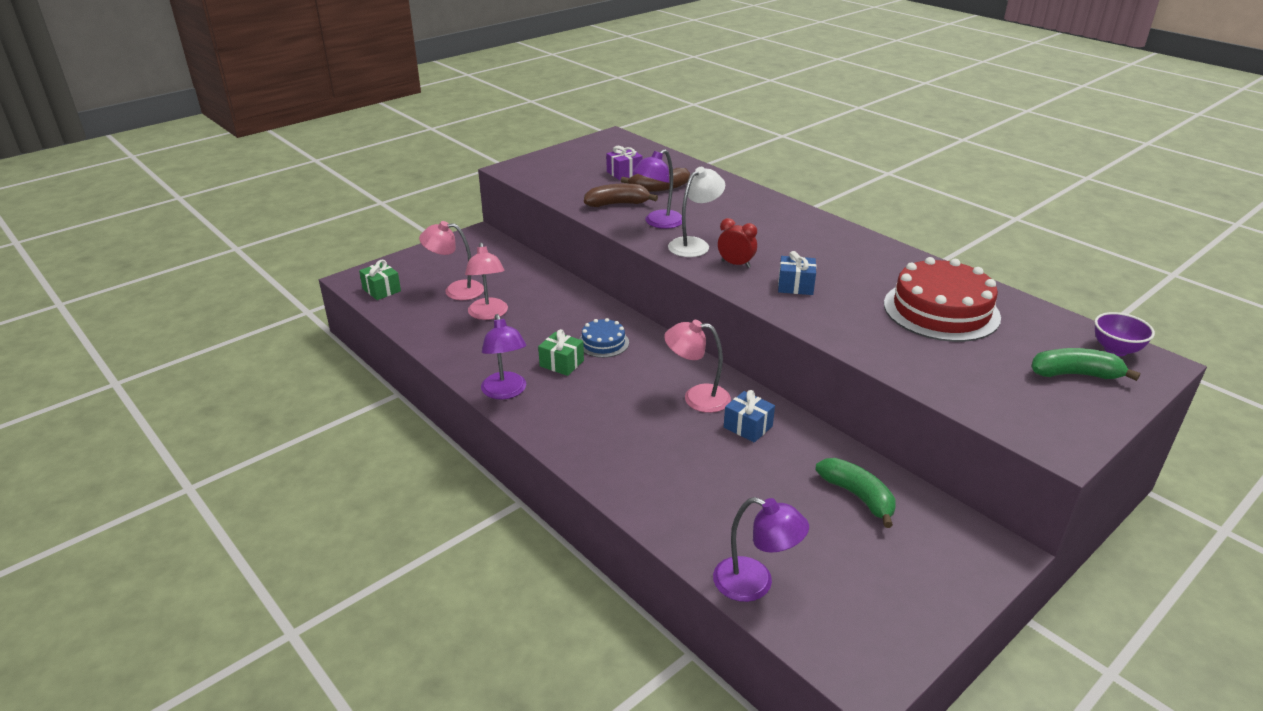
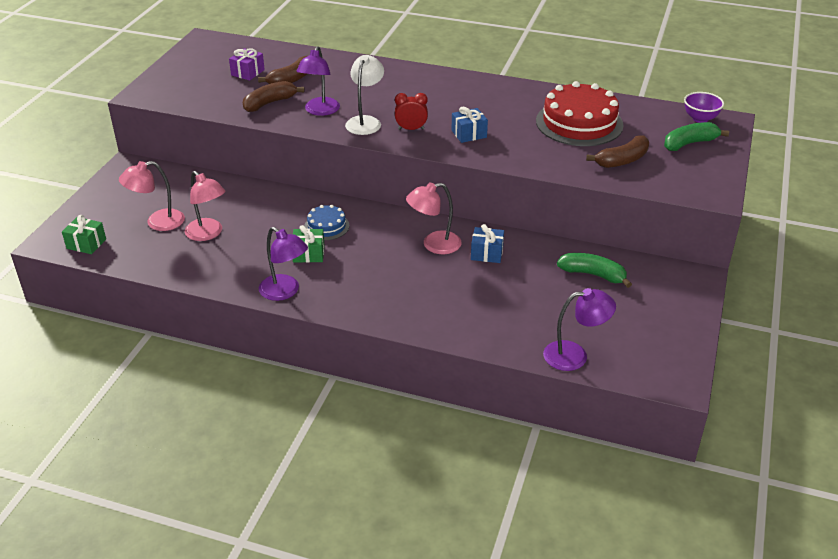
camera: 30 degrees left, 5 degrees up
none -> brown banana [586,135,649,168]

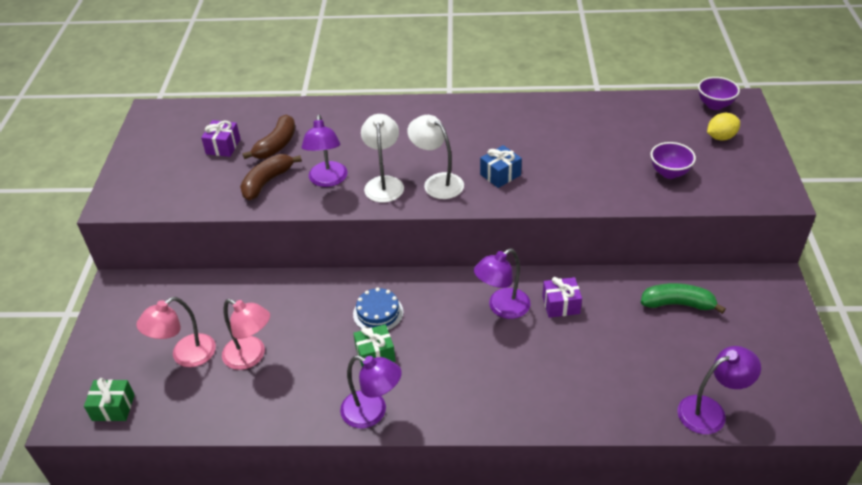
camera: 15 degrees left, 5 degrees up
red clock [395,93,428,130] -> white lamp [407,115,464,199]
pink lamp [406,183,461,254] -> purple lamp [474,248,531,319]
blue gift [471,224,504,263] -> purple gift [542,277,582,318]
red cake [536,81,624,146] -> none
brown banana [586,135,649,168] -> purple bowl [650,142,696,179]
green banana [664,122,729,151] -> yellow lemon [707,113,740,141]

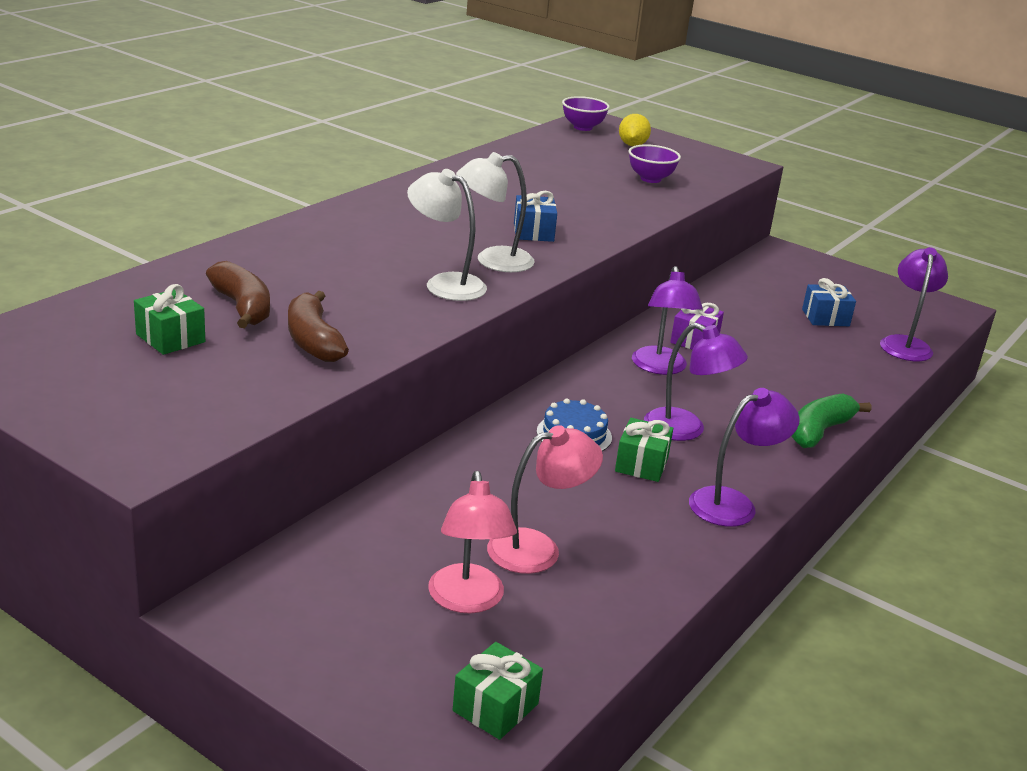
camera: 60 degrees left, 15 degrees down
purple gift [201,120,240,157] -> green gift [134,284,205,355]
purple lamp [302,115,348,187] -> purple lamp moved to [644,323,748,441]
green banana [641,283,726,314] -> green banana moved to [791,393,871,448]
none -> blue gift [802,278,856,326]

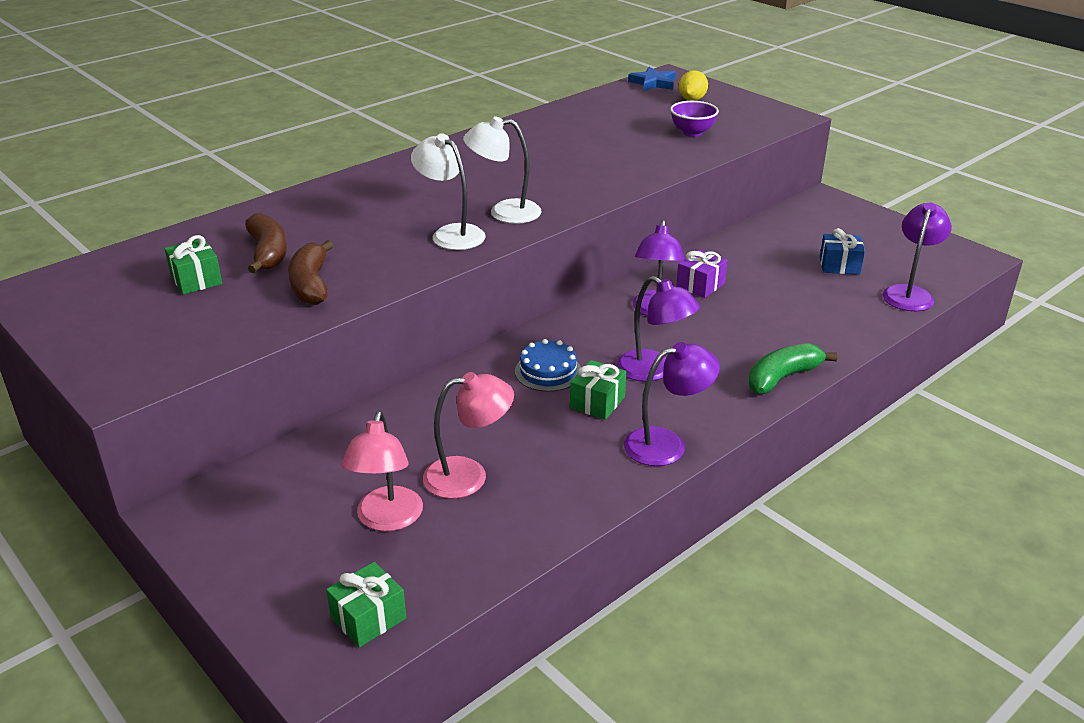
camera: 15 degrees right, 5 degrees up
blue gift [514,191,557,242] -> none
purple bowl [562,96,610,131] -> blue star [628,67,676,91]

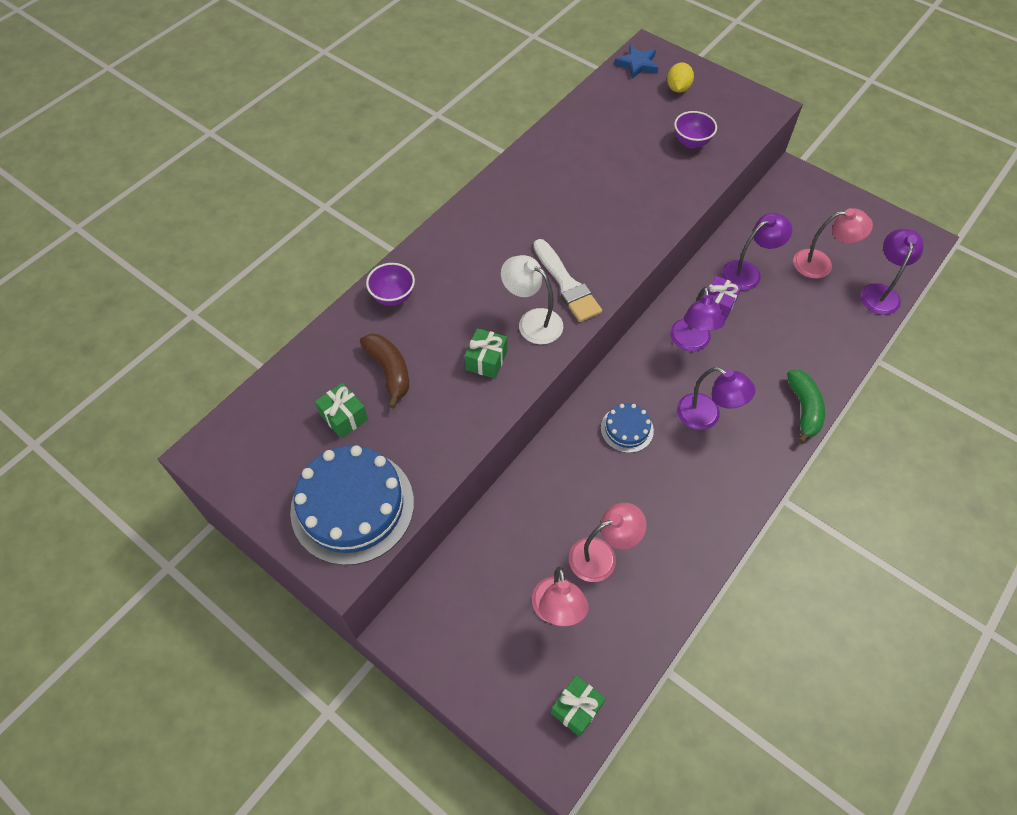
camera: 10 degrees left, 25 degrees up
brown banana [288,240,333,305] -> none
white lamp [463,116,542,224] -> white brush [534,239,602,322]
green gift [570,360,626,420] -> green gift moved to [465,328,507,379]
purple lamp [624,342,720,466] -> purple lamp moved to [722,213,792,290]
green banana [748,343,837,394] -> green banana turned 135 degrees clockwise [787,370,825,444]
blue gift [820,228,865,275] -> pink lamp [793,208,873,279]
none -> blue cake [290,445,414,565]
none -> purple bowl [366,263,415,306]

